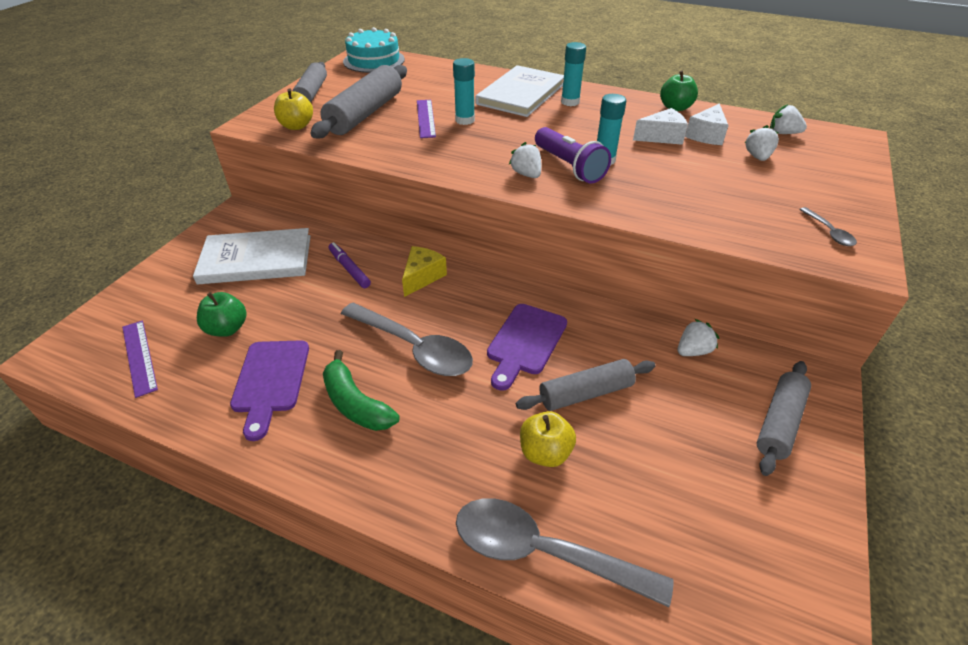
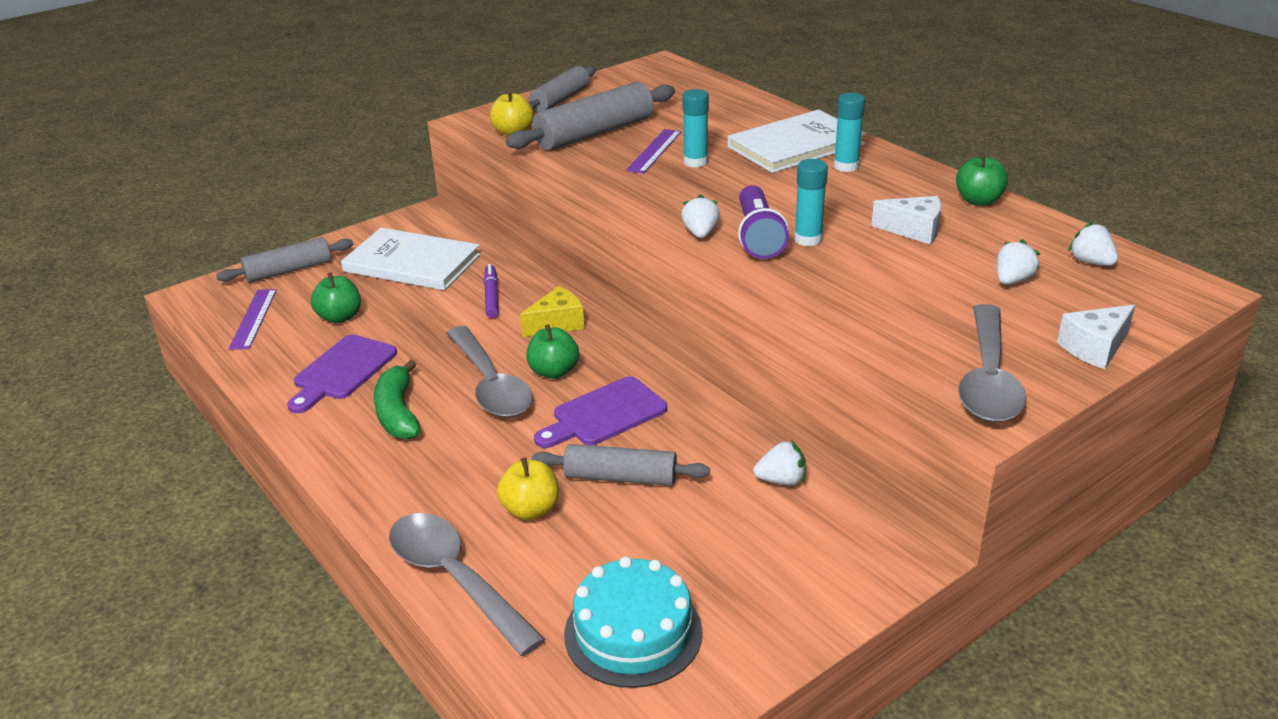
camera: 30 degrees right, 10 degrees down
turquoise cake [343,27,405,73] -> turquoise cake moved to [564,557,703,688]
white cheese [685,103,729,145] -> white cheese moved to [1057,305,1135,369]
grey rolling pin [757,361,811,476] -> grey rolling pin moved to [216,237,353,283]
grey spoon [799,207,857,246] -> grey spoon [958,304,1026,423], size x2.30
none -> green apple [526,324,579,379]

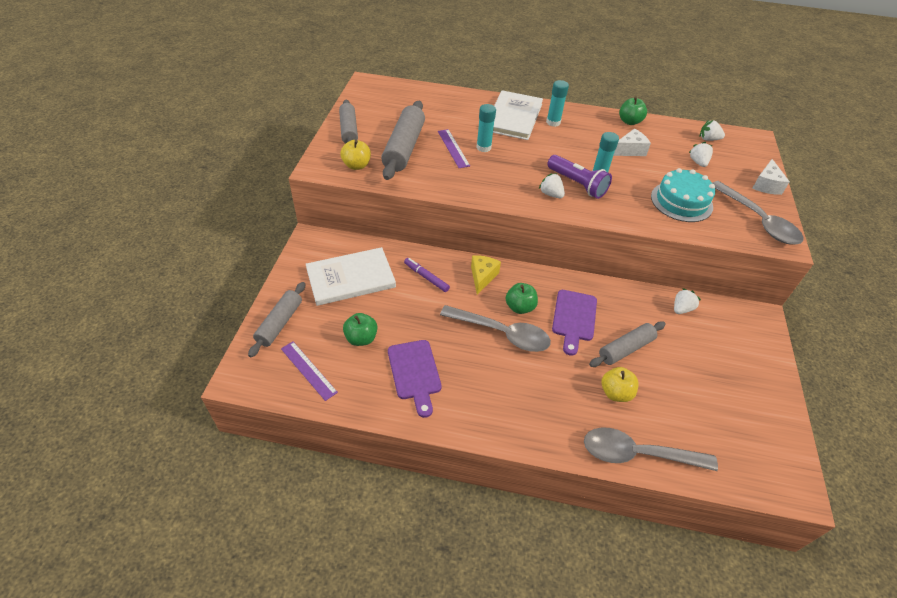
camera: 45 degrees left, 15 degrees up
green banana [374,359,421,439] -> none
turquoise cake [564,557,703,688] -> turquoise cake moved to [651,168,715,222]

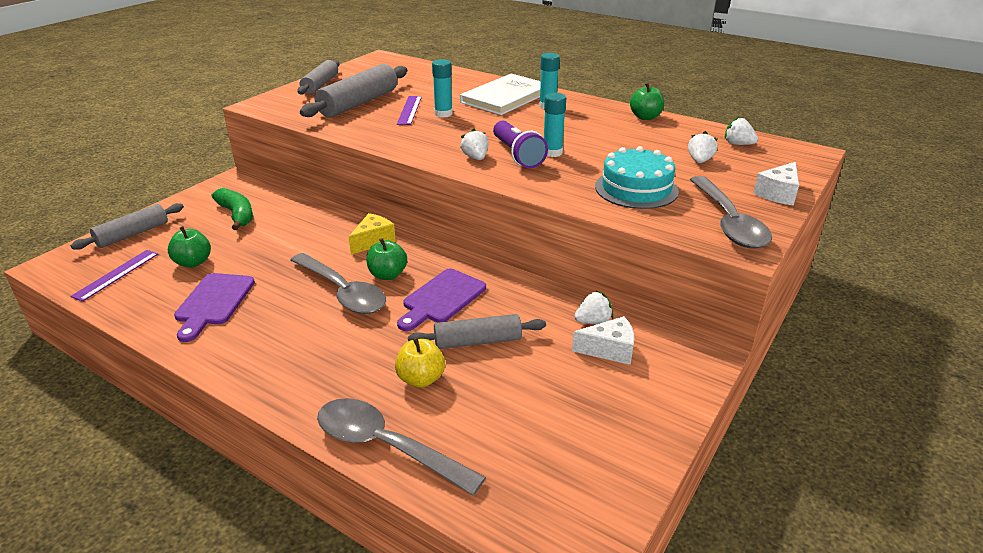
camera: 25 degrees right, 15 degrees down
purple ruler [281,341,338,401] -> purple ruler turned 45 degrees clockwise [70,250,158,301]
white book [306,247,396,306] -> green banana [212,188,253,230]
yellow apple [340,140,371,170] -> none
purple marker [404,258,450,292] -> none
white cheese [613,129,651,156] -> white cheese moved to [572,316,634,365]

